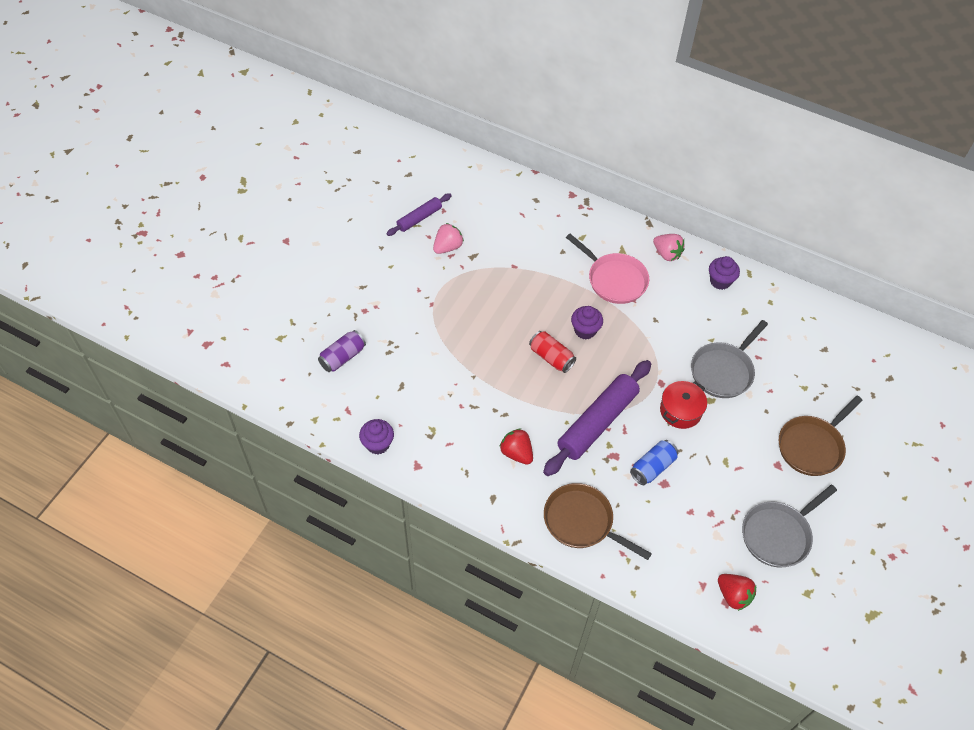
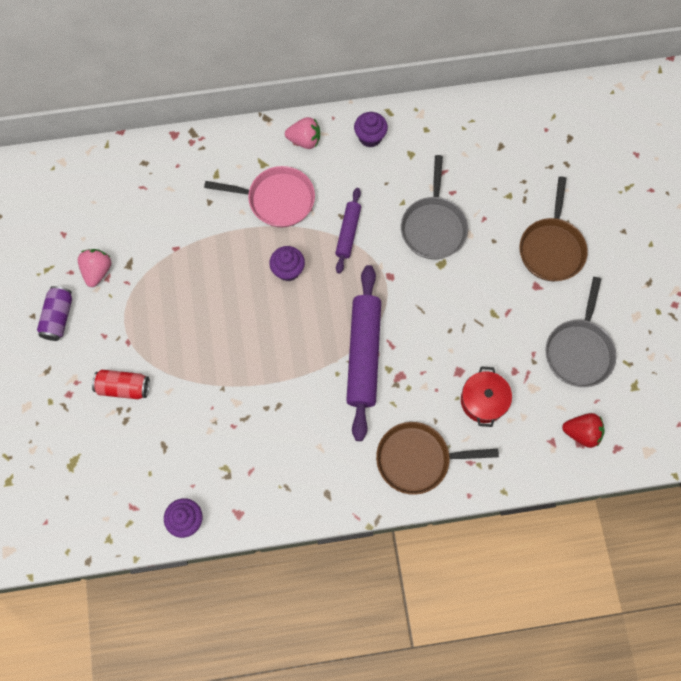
camera: 35 degrees left, 15 degrees up
purple can [318,330,366,372] -> purple can moved to [37,286,72,341]
purple rolling pin [386,193,452,236] -> purple rolling pin moved to [335,188,361,274]
red strawberry [499,428,533,465] -> none
red can [529,331,576,373] -> red can moved to [92,369,150,399]
blue can [630,440,679,485] -> none
red pot [660,381,707,429] -> red pot moved to [461,366,512,427]

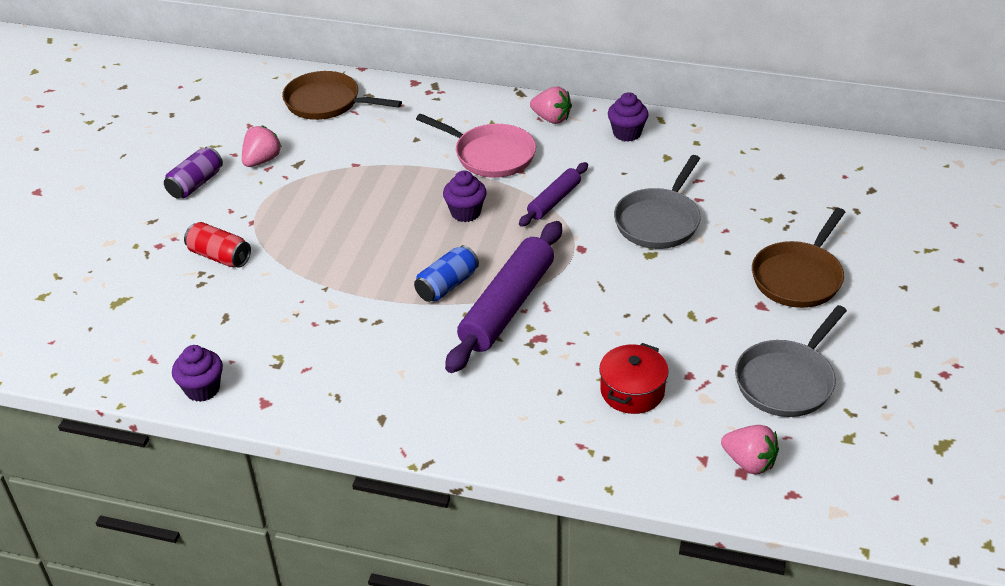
camera: 25 degrees right, 30 degrees down
brown pan [376,422,499,495] -> brown pan moved to [282,71,402,120]
red strawberry [562,413,605,448] -> pink strawberry [721,425,779,475]
none -> blue can [414,245,479,302]

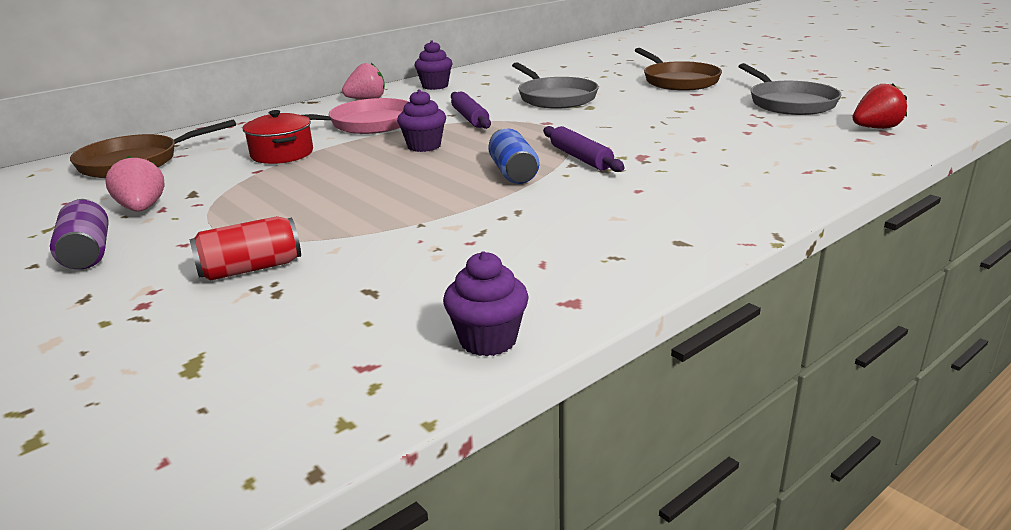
camera: 55 degrees left, 15 degrees down
purple rolling pin [445,221,562,373] -> purple rolling pin [543,126,625,172], size x0.54
red pot [599,343,669,414] -> red pot moved to [243,110,313,164]
pink strawberry [721,425,779,475] -> red strawberry [853,83,907,129]

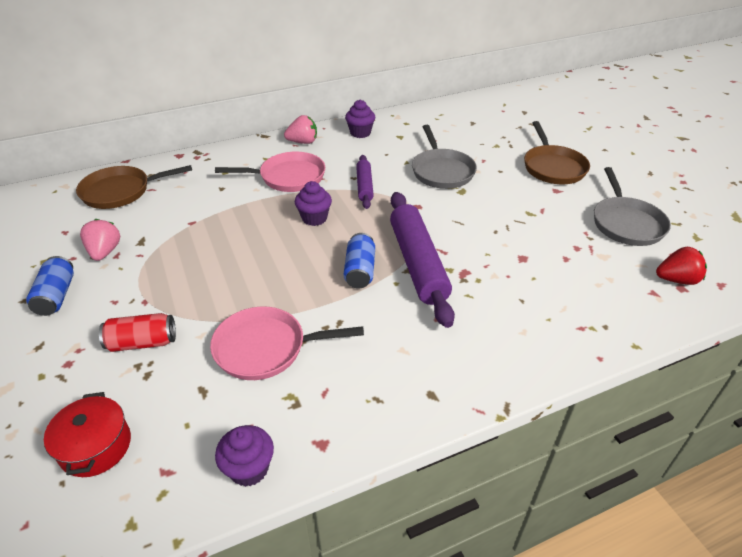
camera: 15 degrees right, 15 degrees up
purple can [50,199,108,270] -> blue can [26,256,74,316]
red pot [243,110,313,164] -> red pot moved to [44,392,131,477]
purple rolling pin [543,126,625,172] -> purple rolling pin [390,192,455,328], size x1.84
none -> pink pan [210,307,364,380]

